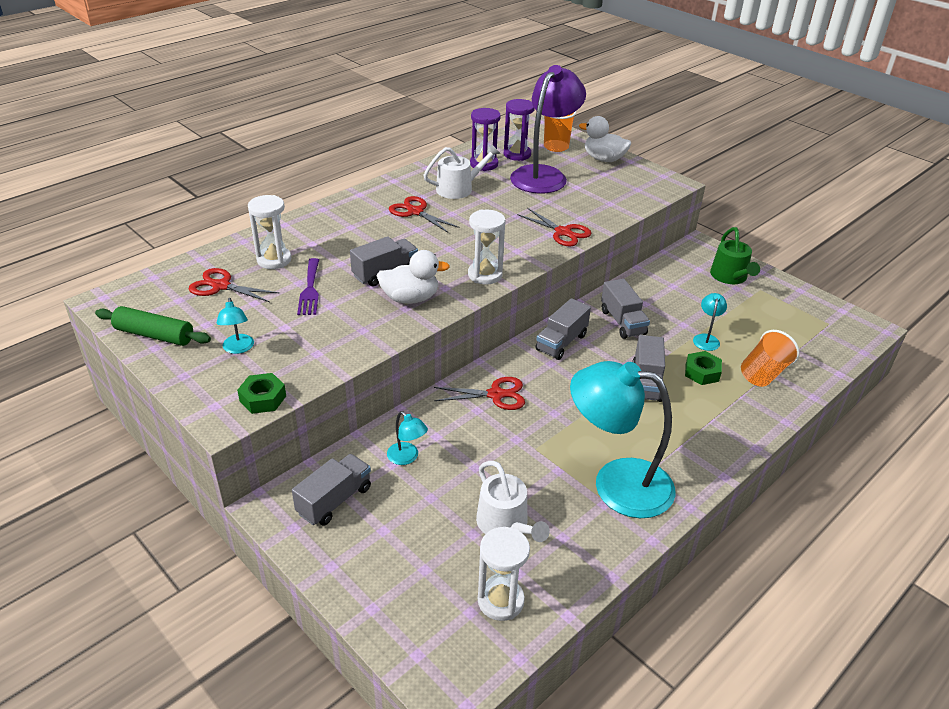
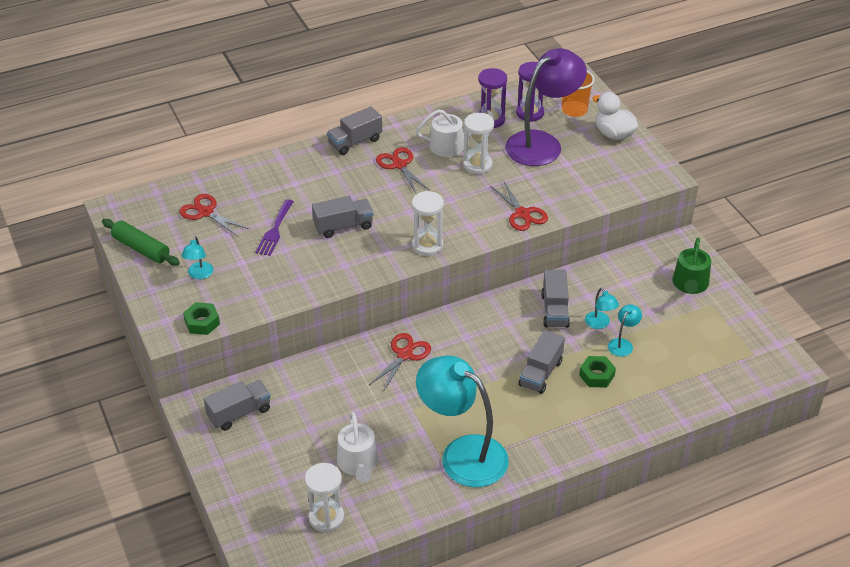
camera: 20 degrees right, 5 degrees up
white hourglass [248,195,291,269] -> white hourglass moved to [463,113,494,174]
white duck [376,250,450,304] -> none
turquoise lamp [387,411,428,465] -> turquoise lamp moved to [585,288,619,329]
red scissors [434,377,525,410] -> red scissors turned 75 degrees counterclockwise [369,333,431,392]
grey truck [536,298,591,360] -> grey truck moved to [327,106,382,155]
orange cup [741,330,800,387] -> none

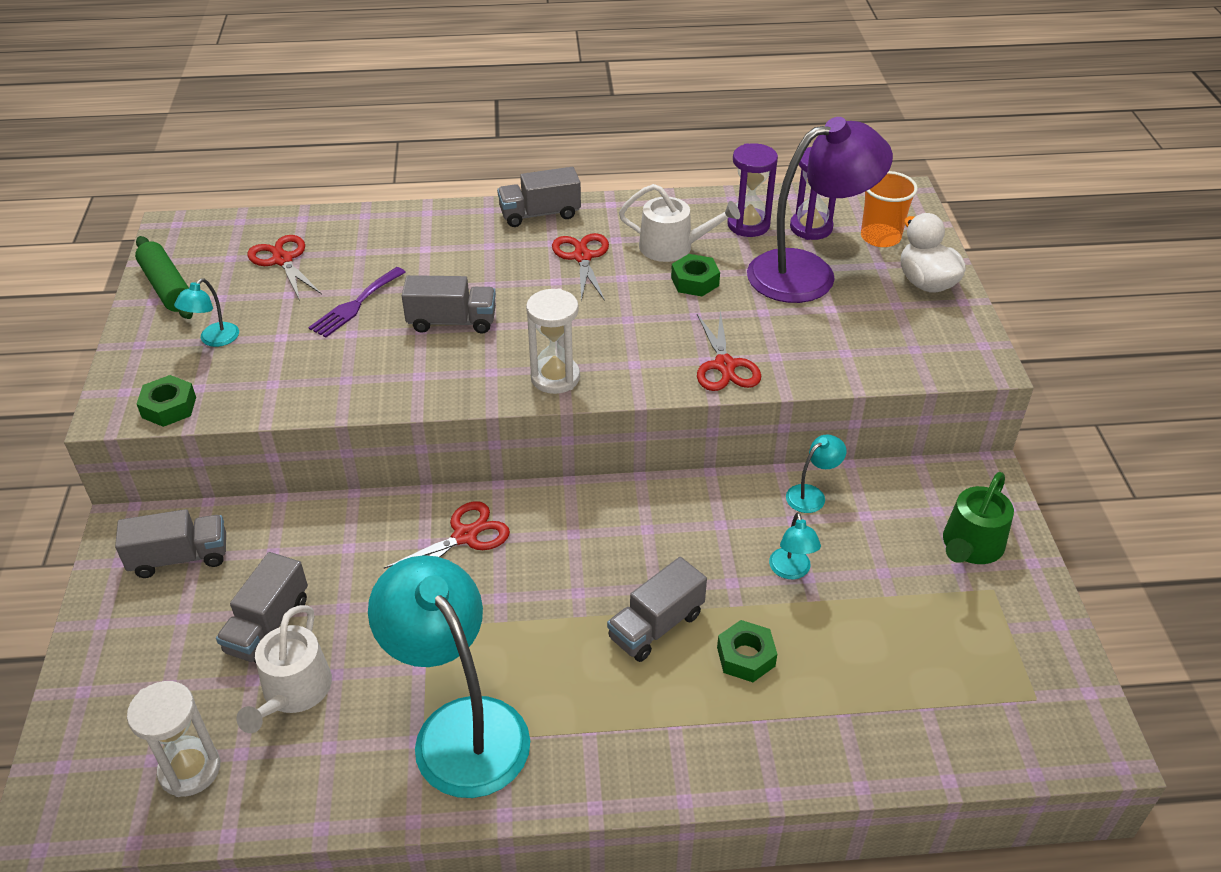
camera: 20 degrees right, 0 degrees up
white hourglass [463,113,494,174] -> green nut [671,254,720,296]
grey truck [541,270,570,328] -> grey truck moved to [216,552,308,663]
turquoise lamp [608,304,642,357] -> turquoise lamp moved to [786,434,846,513]

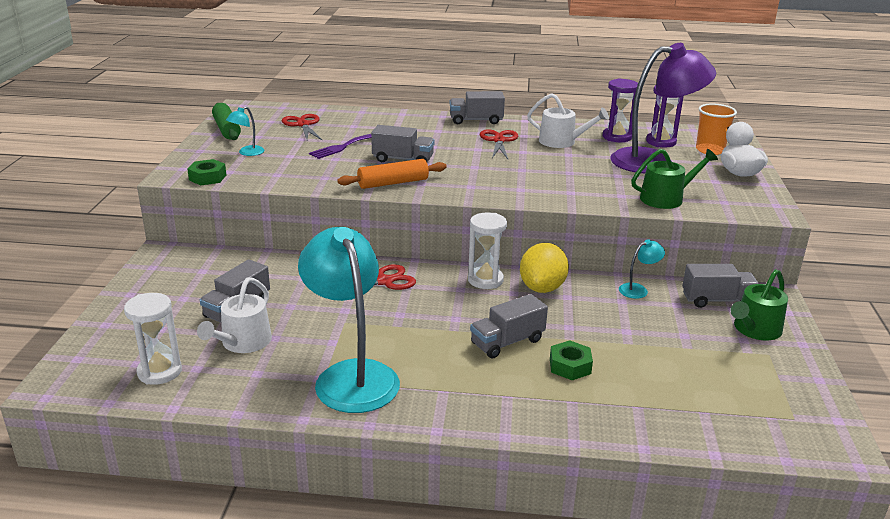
camera: 10 degrees right, 15 degrees down
grey truck [115,509,226,578] -> grey truck moved to [682,264,759,308]
white hourglass [526,288,580,394] -> white hourglass moved to [468,212,507,289]
green nut [671,254,720,296] -> none
red scissors [697,311,761,391] -> none
turquoise lamp [769,512,821,579] -> none
none -> orange rolling pin [337,159,447,189]
none -> yellow lemon [520,243,569,293]
none -> green watering can [631,149,718,209]

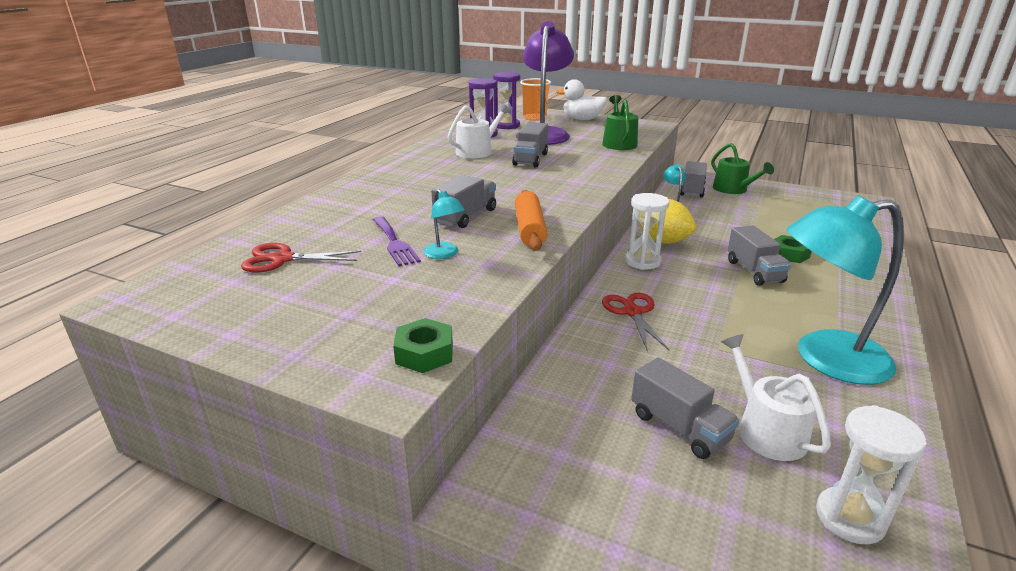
camera: 70 degrees left, 0 degrees up
white watering can [197,277,272,353] -> white watering can turned 150 degrees counterclockwise [721,334,831,461]
green rolling pin [212,103,241,140] -> none
turquoise lamp [226,107,264,156] -> turquoise lamp moved to [423,189,465,259]
grey truck [450,91,505,124] -> grey truck moved to [512,122,548,167]
red scissors [480,129,518,159] -> none

